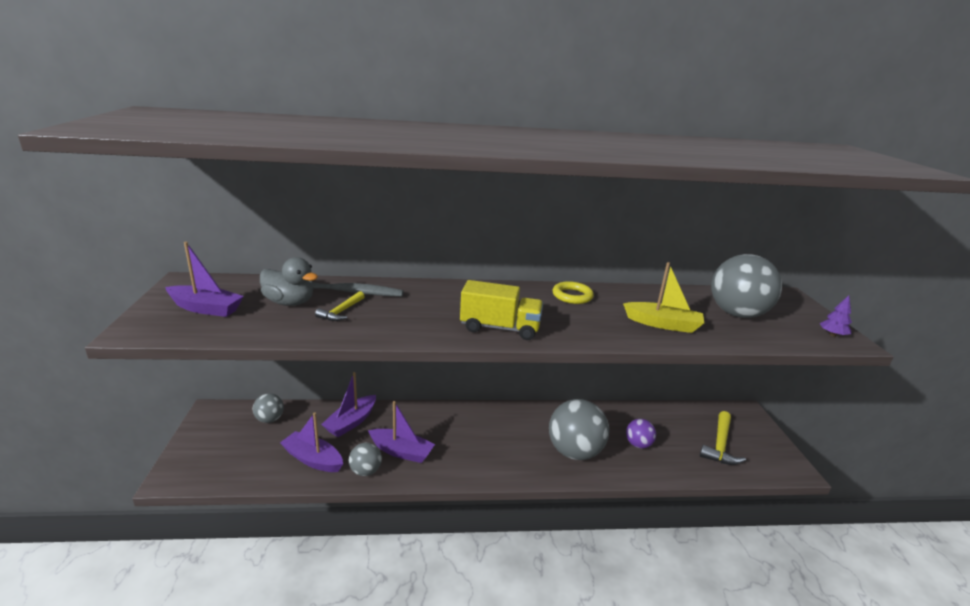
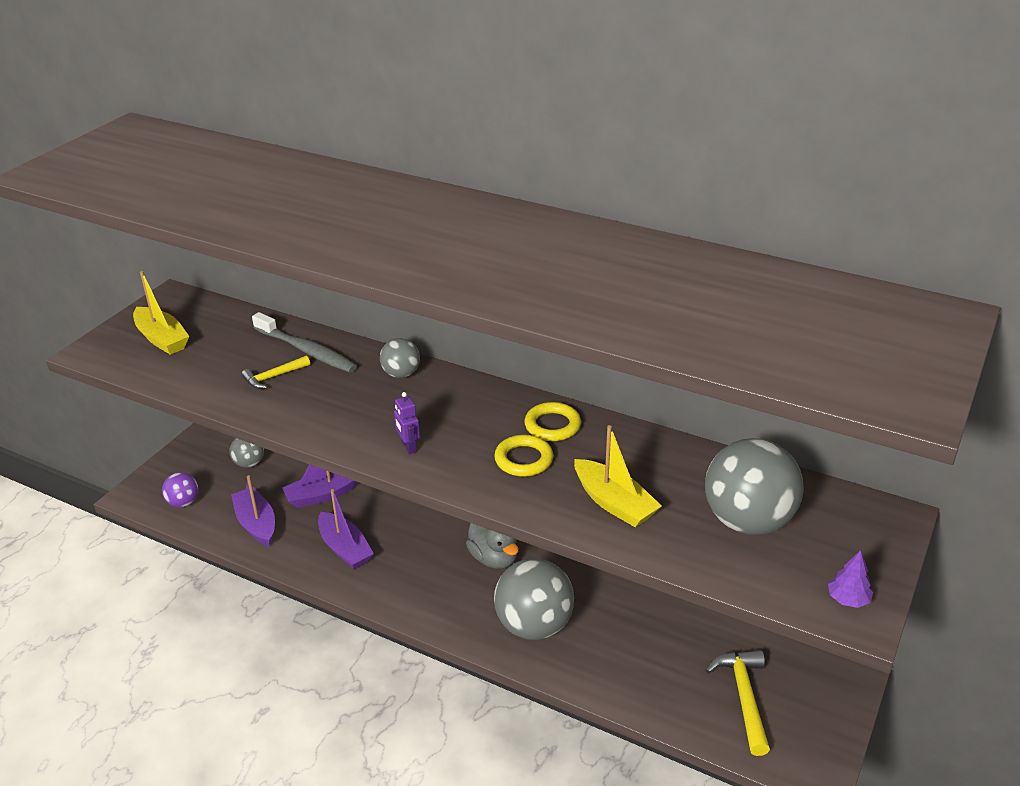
camera: 35 degrees right, 10 degrees up
purple boat [165,242,244,317] -> yellow boat [133,271,189,355]
grey duck [260,257,318,306] -> grey duck moved to [466,523,519,569]
grey ball [349,443,382,476] -> grey ball moved to [380,338,420,378]
yellow truck [460,280,543,340] -> purple robot [394,392,420,454]
purple ball [626,419,656,448] -> purple ball moved to [162,472,198,508]
yellow hammer [700,411,746,465] -> yellow hammer turned 120 degrees clockwise [705,650,770,756]
none -> yellow ring [494,435,553,477]

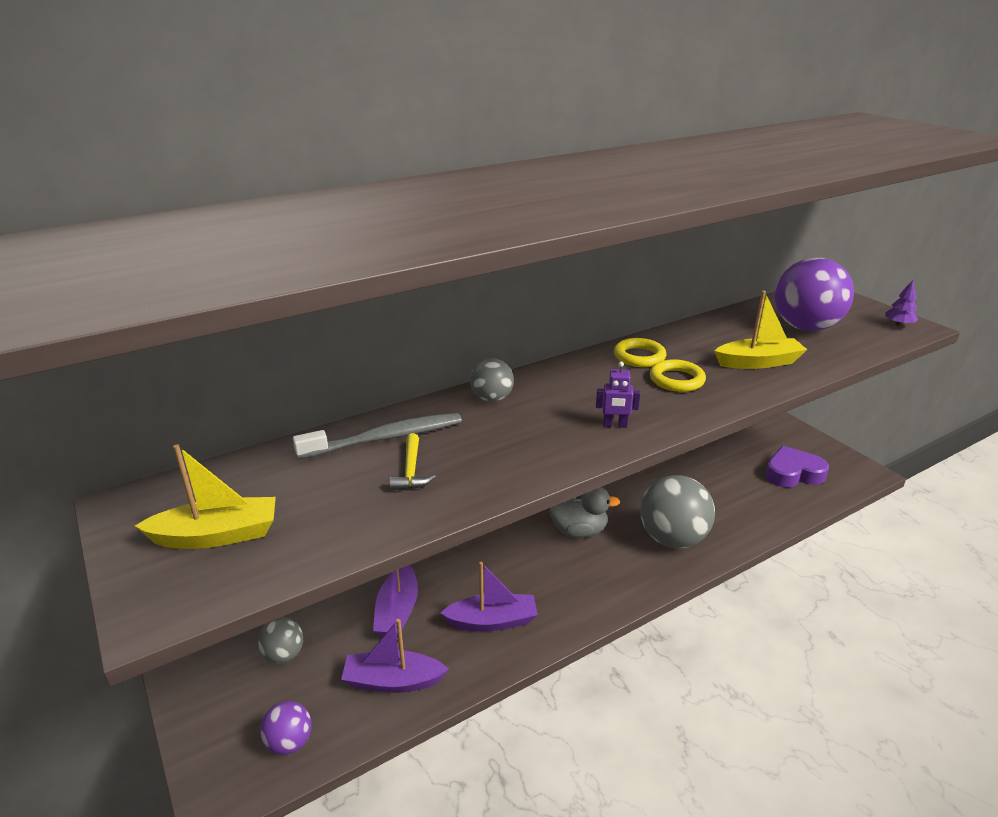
camera: 60 degrees left, 5 degrees down
grey ball [705,438,804,535] -> purple ball [775,258,854,331]
yellow hammer [705,650,770,756] -> purple heart [765,446,829,488]

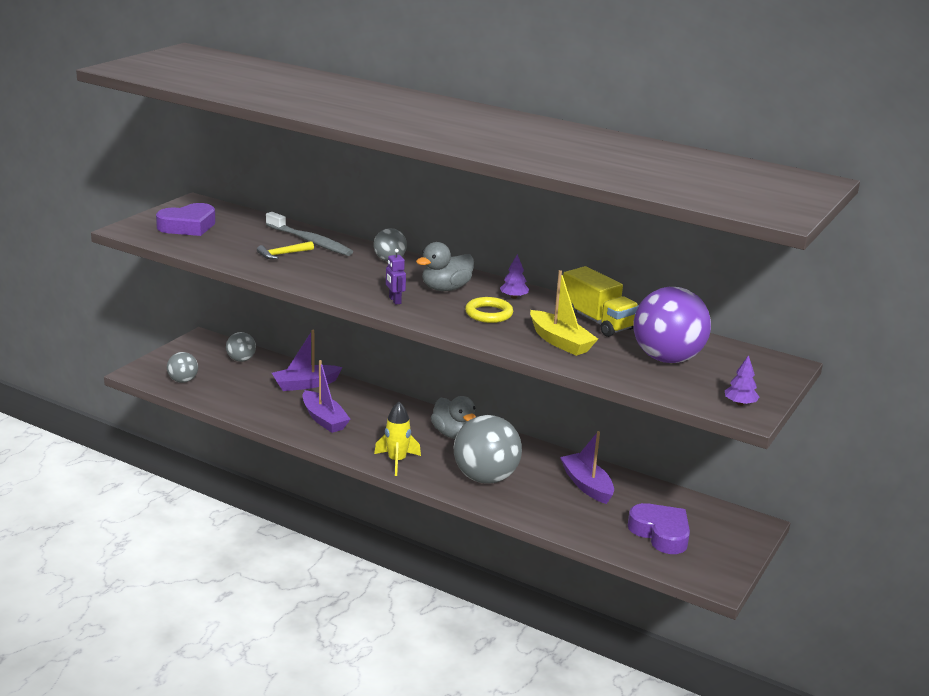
camera: 60 degrees right, 5 degrees down
yellow boat [135,444,276,549] -> purple heart [156,203,216,236]
purple ball [260,701,312,755] -> grey ball [167,352,198,383]
purple boat [341,619,449,693] -> purple boat moved to [560,431,614,504]
yellow ring [614,338,667,367] -> purple tree [500,254,529,299]
none -> yellow rocket [374,402,421,476]
none -> grey duck [416,242,474,291]
none -> yellow truck [563,266,639,337]

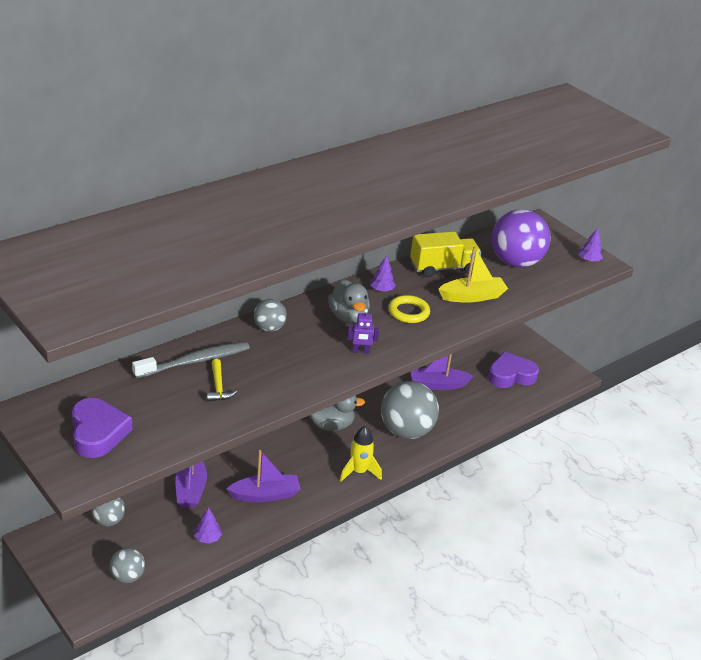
camera: 70 degrees left, 10 degrees up
none -> purple tree [194,507,222,544]

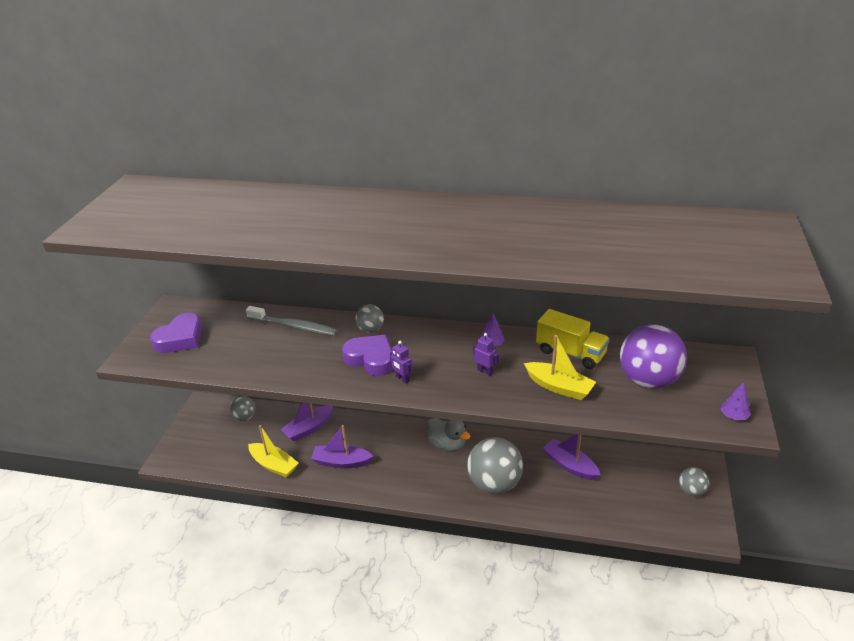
camera: 55 degrees right, 0 degrees up
grey ball [110,548,145,583] -> grey ball moved to [679,467,709,496]
purple tree [194,507,222,544] -> yellow boat [248,425,298,478]
yellow hammer [207,359,237,402] -> none
purple boat [227,450,301,502] -> purple boat turned 150 degrees clockwise [311,425,373,468]
grey duck [328,279,370,324] -> none
yellow rocket [340,426,382,481] -> none
yellow ring [389,295,430,323] -> purple robot [474,333,499,376]
purple heart [488,352,539,388] -> purple heart moved to [342,335,393,376]

